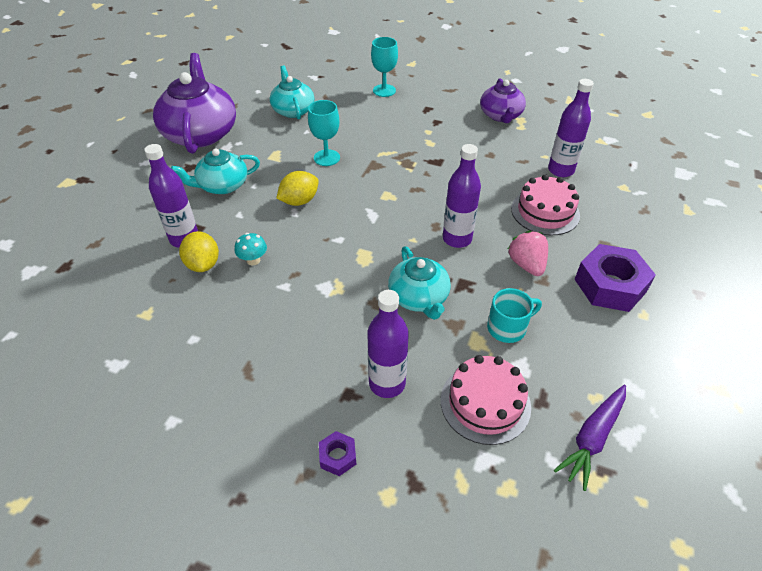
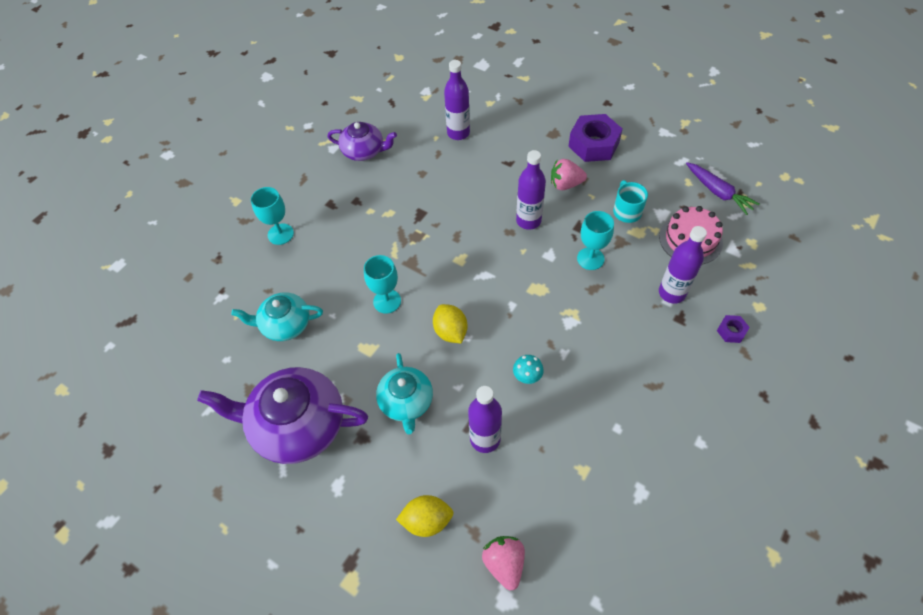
camera: 75 degrees left, 10 degrees up
yellow lemon [179,231,219,272] -> yellow lemon moved to [396,495,454,537]
turquoise teapot [388,246,451,320] -> turquoise goblet [577,211,614,270]
pink cake [511,174,580,235] -> none
none -> pink strawberry [482,536,525,591]

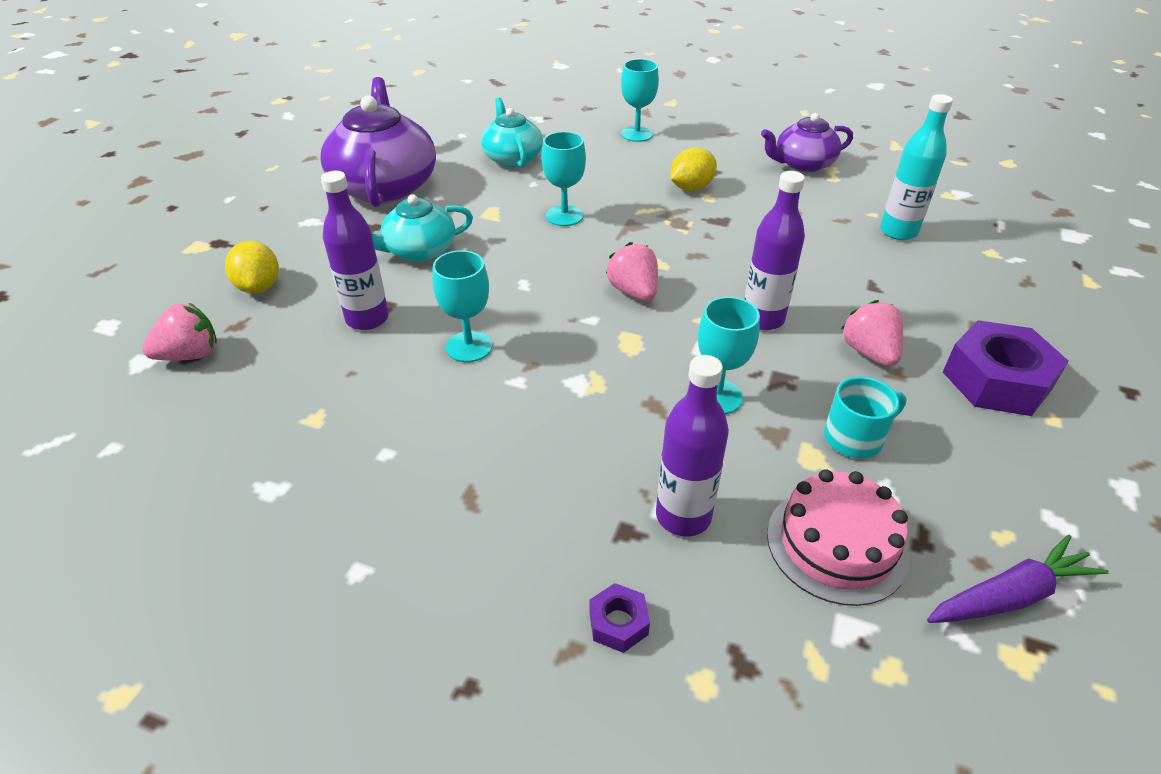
camera: 75 degrees right, 15 degrees down
purple teapot [327,122,397,161] -> purple teapot turned 75 degrees clockwise [761,113,853,172]
yellow lemon [433,304,467,343] -> yellow lemon moved to [670,147,717,191]
purple bottle [444,60,470,140] -> turquoise bottle [880,94,953,240]
turquoise mushroom [513,355,544,384] -> turquoise goblet [432,250,492,362]
purple carrot [686,162,759,215] -> purple carrot turned 150 degrees counterclockwise [927,535,1109,623]
none -> pink strawberry [606,242,658,301]

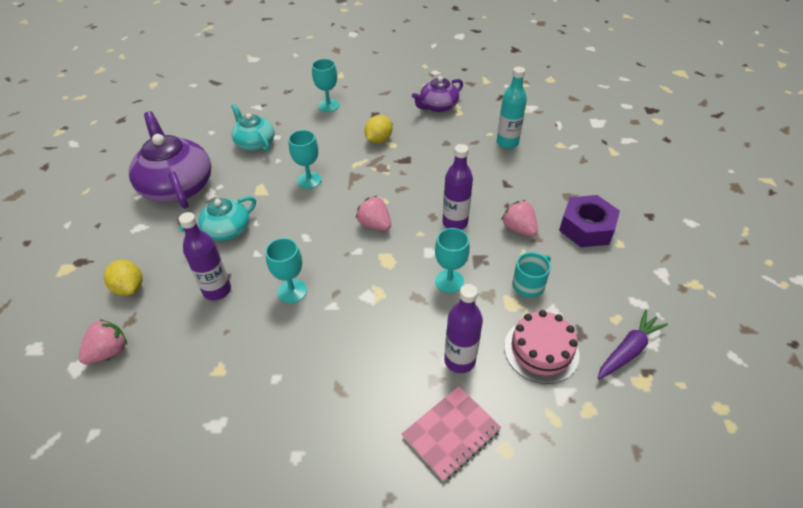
camera: 20 degrees left, 5 degrees up
purple nut [589,583,650,653] -> pink notebook [402,386,501,482]

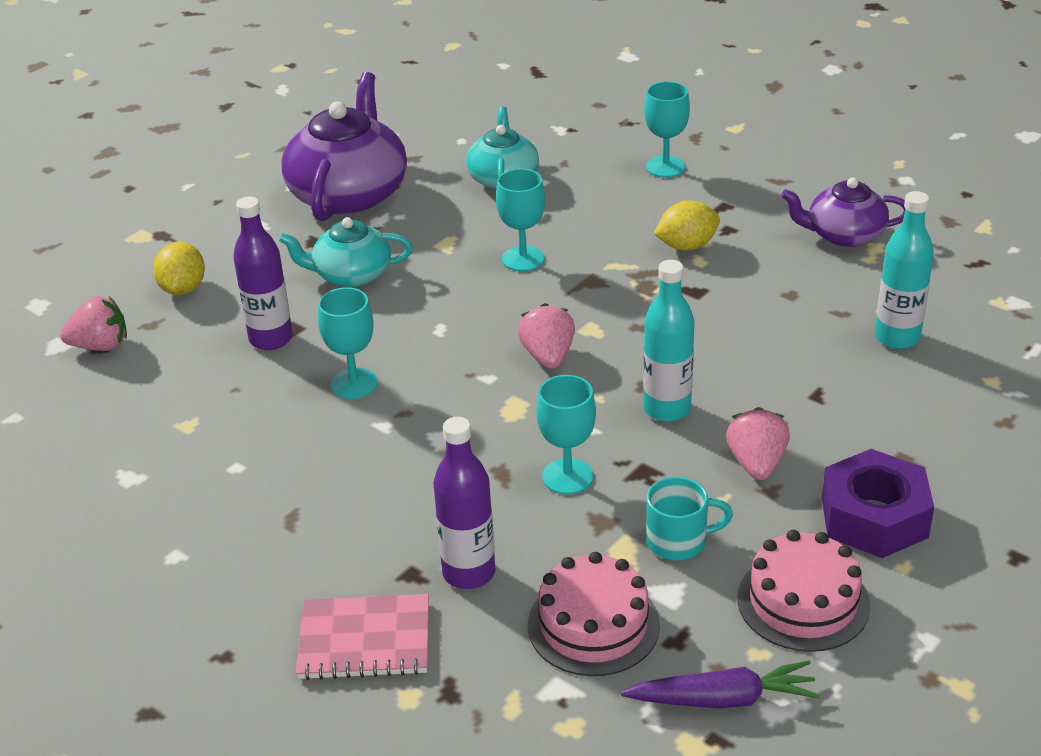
camera: 40 degrees right, 10 degrees down
purple bottle [442,144,473,230] -> turquoise bottle [643,260,695,422]
none -> pink cake [737,530,870,652]

